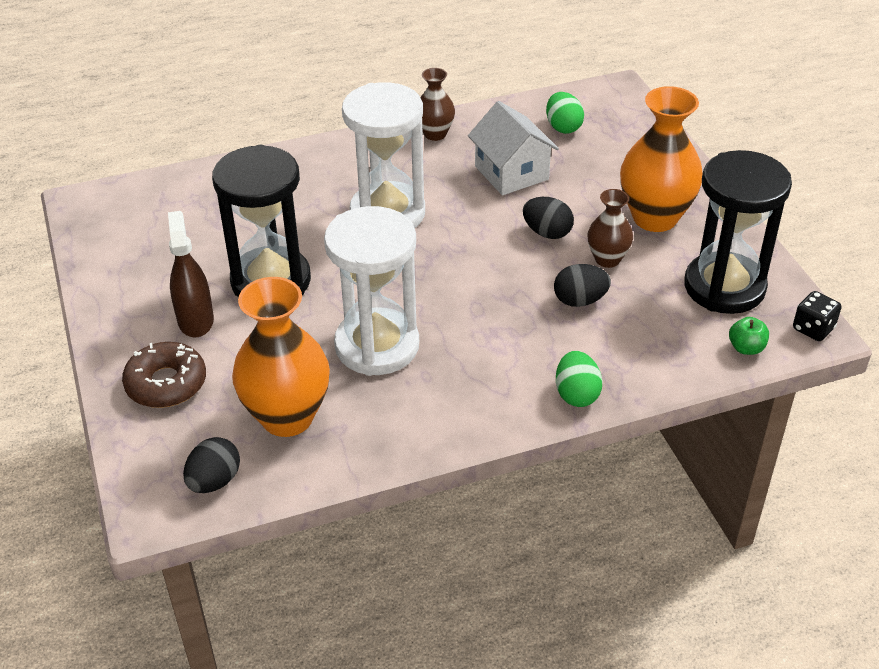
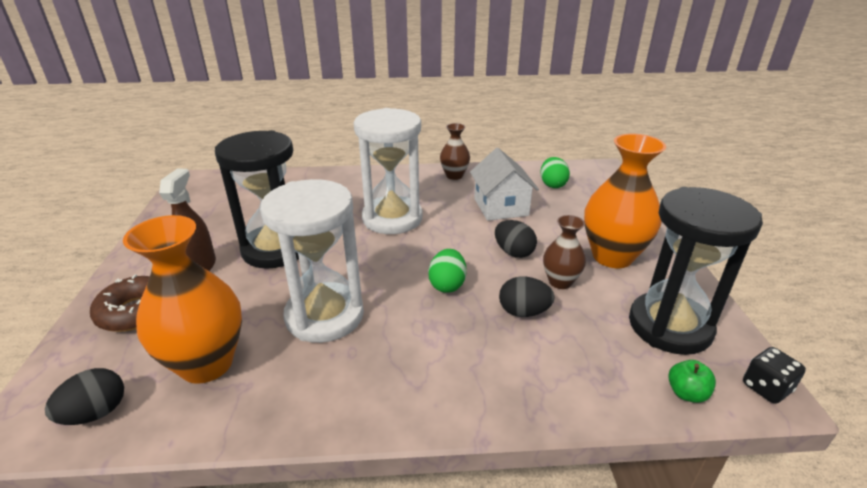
camera: 15 degrees right, 10 degrees down
green egg [556,351,603,407] -> green egg moved to [428,249,467,293]

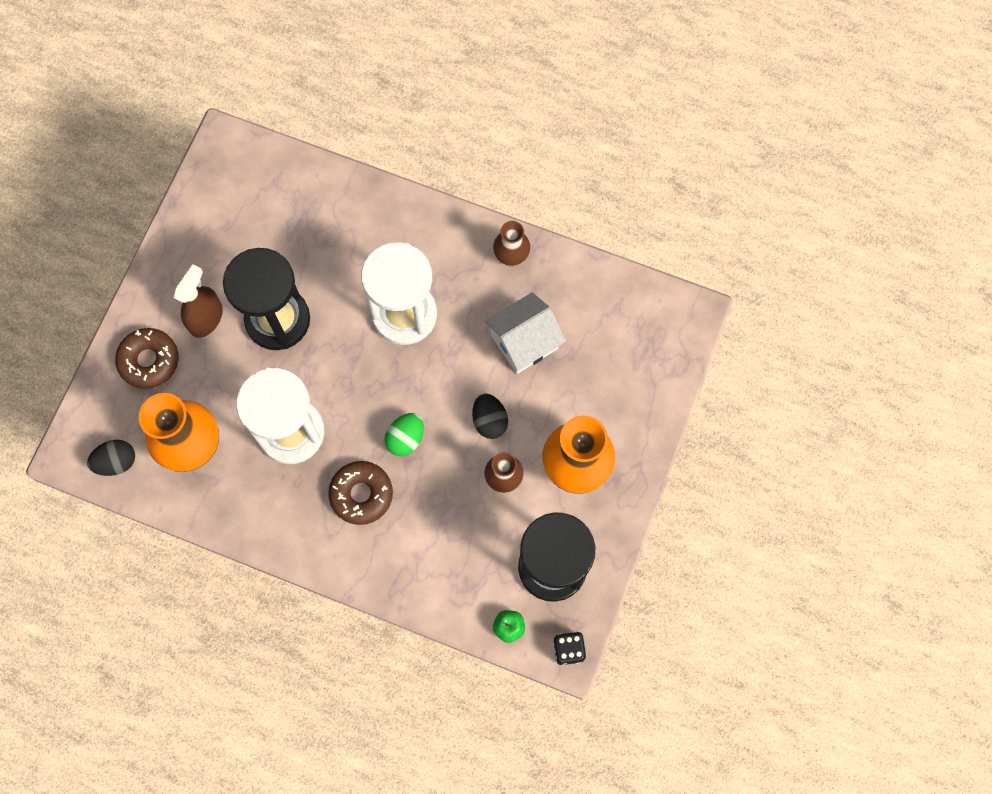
camera: 25 degrees right, 40 degrees up
white house [470,148,539,221] -> white house turned 45 degrees clockwise [485,292,566,374]
black egg [499,277,555,317] -> none
green egg [540,157,570,188] -> none
none -> brown donut [328,461,393,525]

